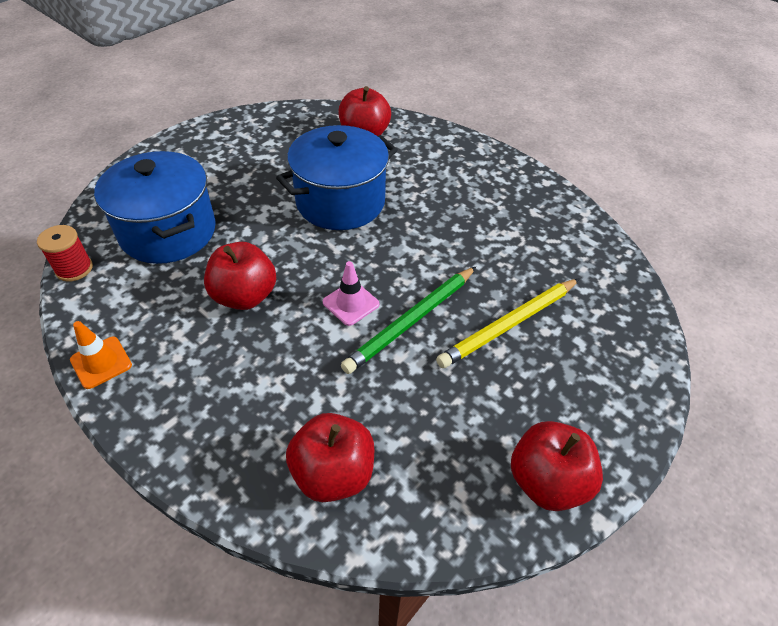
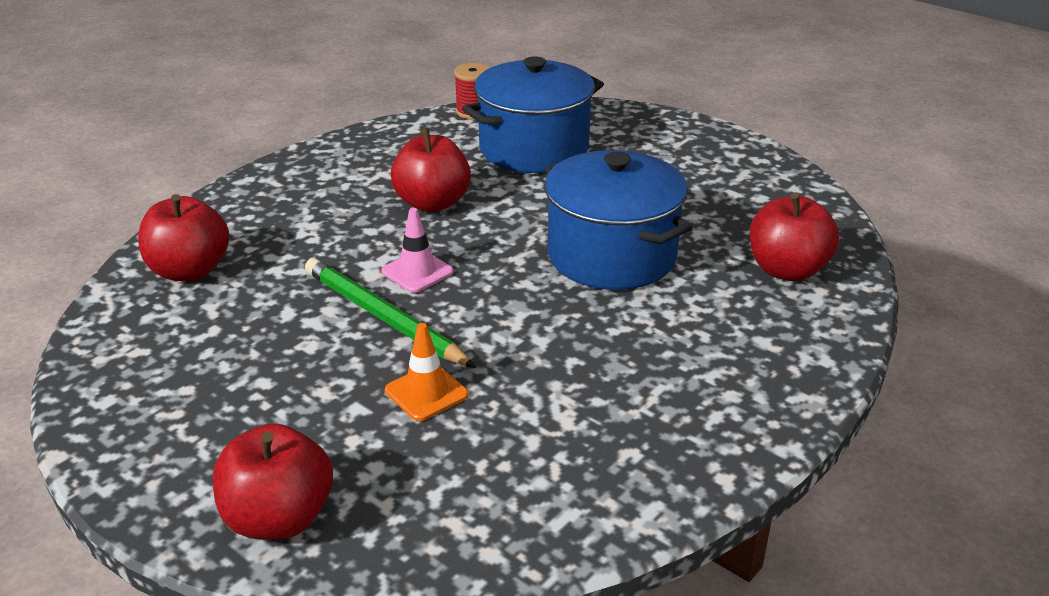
camera: 90 degrees right, 15 degrees down
orange traffic cone [70,321,132,389] -> orange traffic cone moved to [385,323,468,421]
yellow pencil [436,279,579,368] -> none
red apple [511,421,603,511] -> red apple moved to [213,424,333,540]

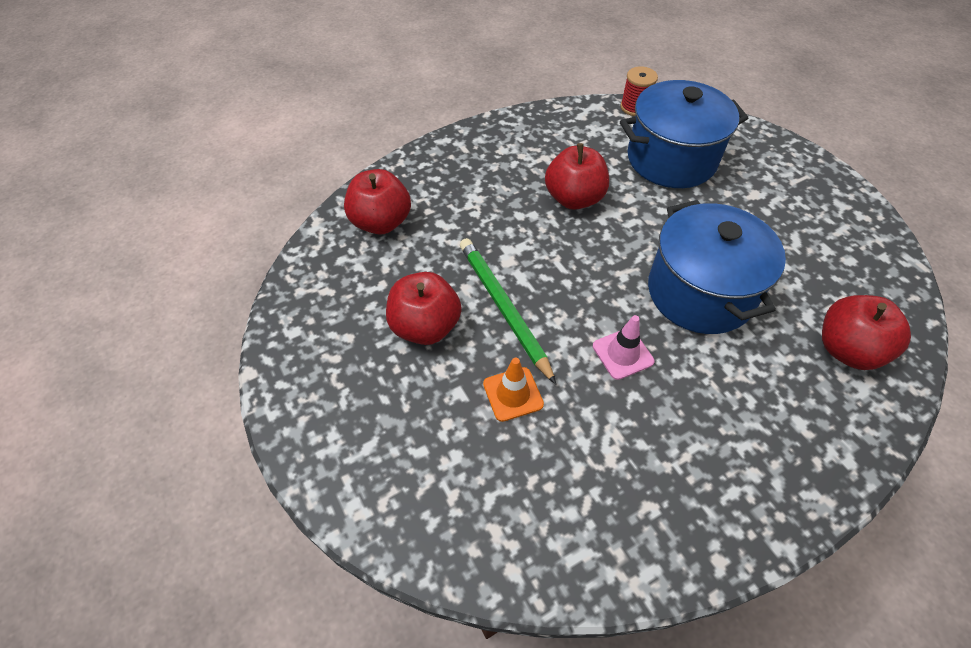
camera: 20 degrees right, 20 degrees up
red apple [213,424,333,540] -> red apple moved to [386,272,462,345]
pink traffic cone [381,208,454,293] -> pink traffic cone moved to [593,315,654,380]

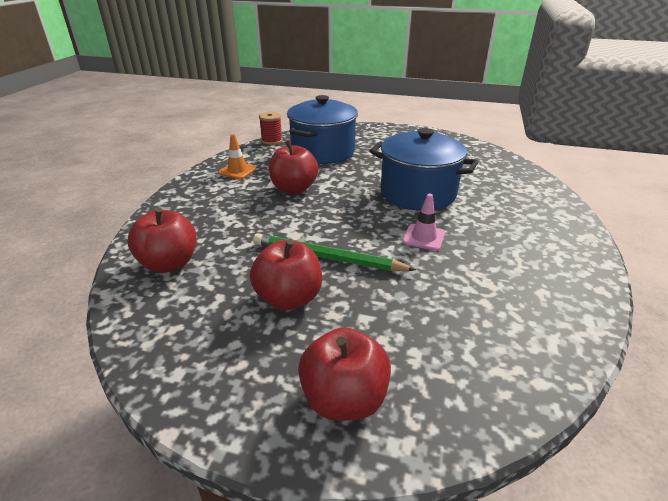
camera: 45 degrees left, 20 degrees down
orange traffic cone [483,357,544,422] -> orange traffic cone moved to [218,134,256,179]
red apple [822,295,911,370] -> red apple moved to [298,327,391,421]

